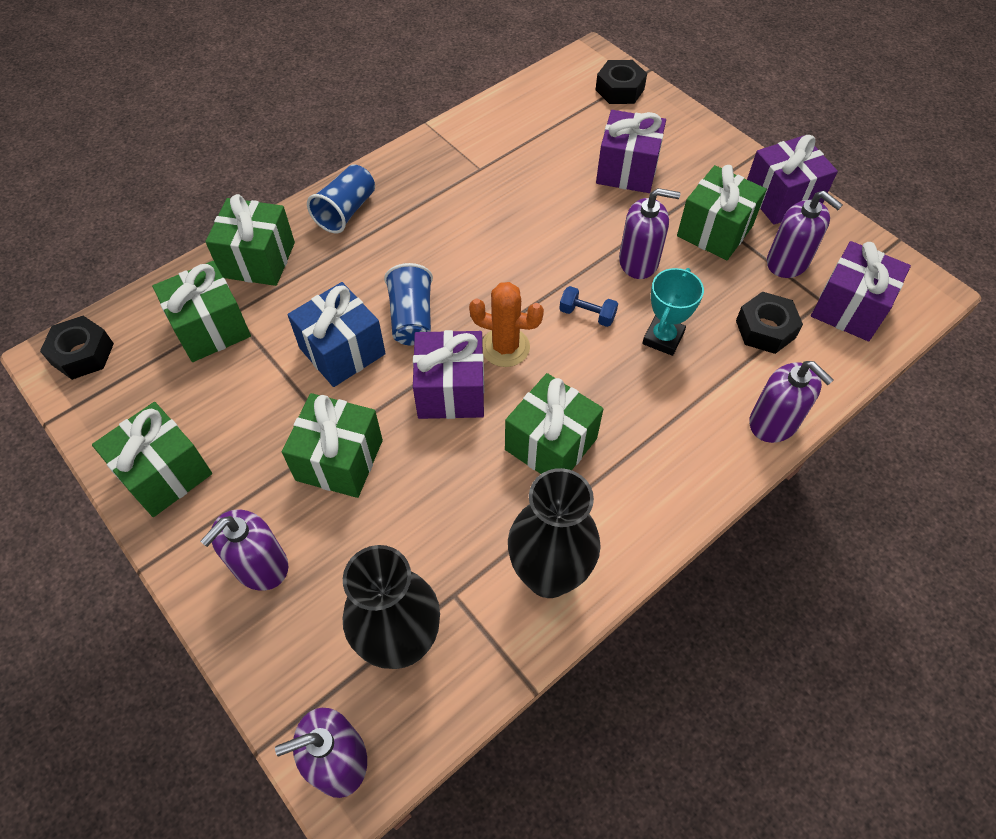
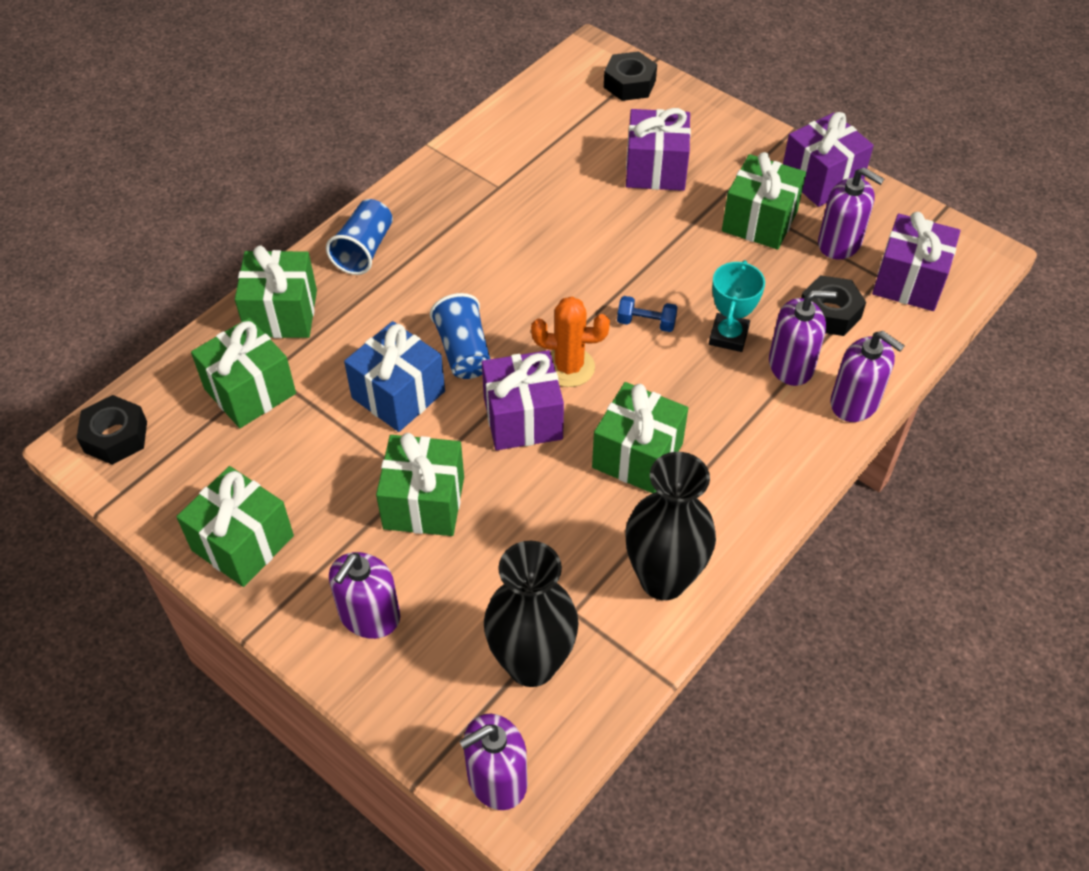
camera: 10 degrees left, 5 degrees down
purple soap dispenser [619,188,680,279] -> purple soap dispenser moved to [769,290,838,386]

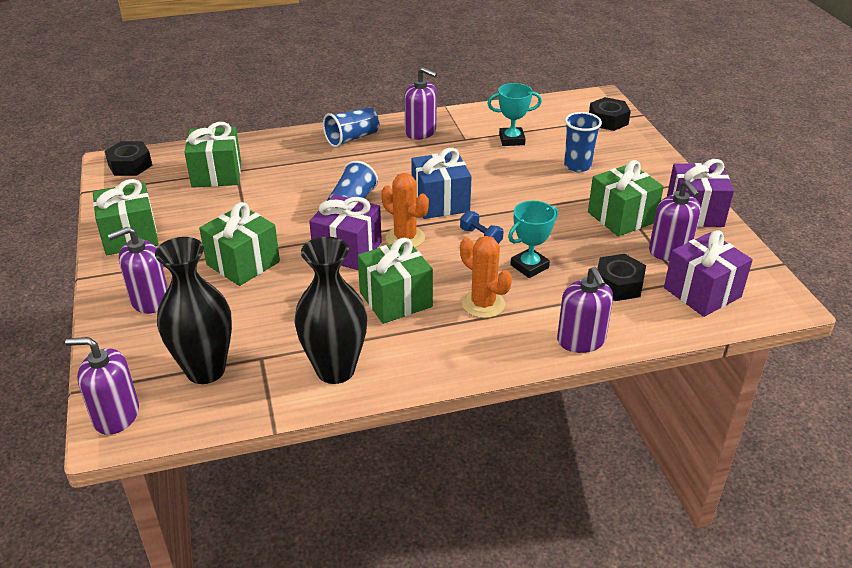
camera: 35 degrees right, 15 degrees down
green gift [235,246,317,338] -> none
blue gift [344,321,445,432] -> blue gift moved to [411,148,472,219]
purple gift [626,108,691,191] -> blue cup [564,112,602,172]
purple soap dispenser [769,290,838,386] -> purple soap dispenser moved to [404,67,437,140]
none -> orange cactus [460,236,512,318]
none -> turquoise trophy [487,83,542,146]

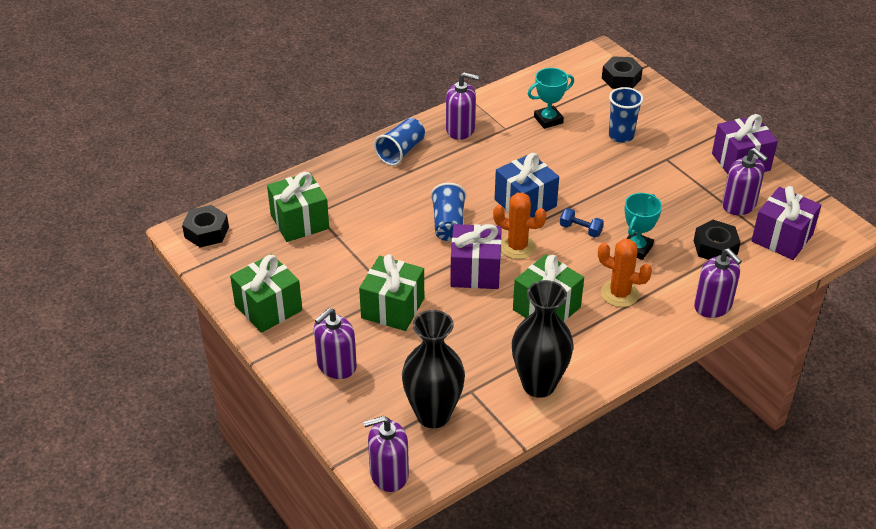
camera: 20 degrees left, 5 degrees up
green gift [588,160,664,236] -> none

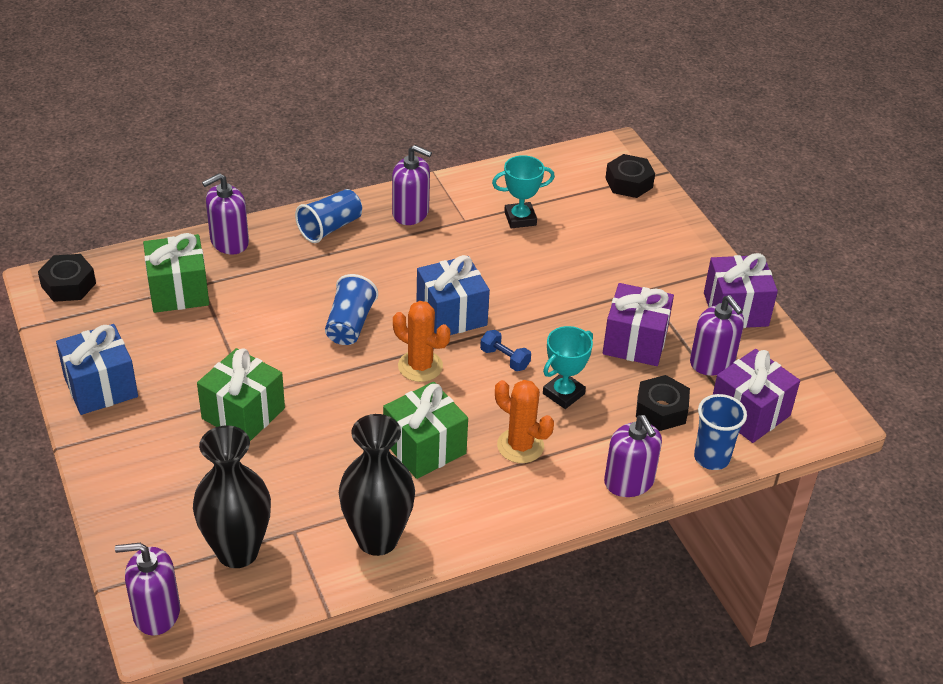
camera: 10 degrees right, 0 degrees up
green gift [230,254,302,333] -> blue gift [56,324,138,415]
purple soap dispenser [314,308,357,379] -> purple soap dispenser moved to [202,173,249,255]
purple gift [450,224,502,289] -> purple gift moved to [603,283,674,366]
blue cup [609,87,644,143] -> blue cup moved to [694,394,747,470]

